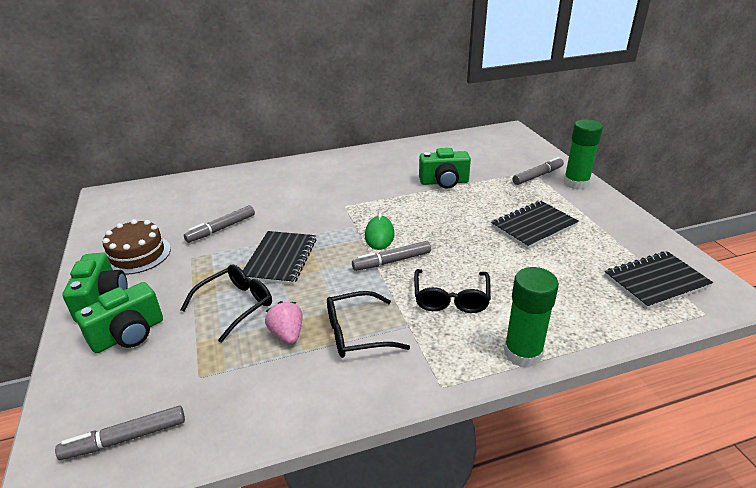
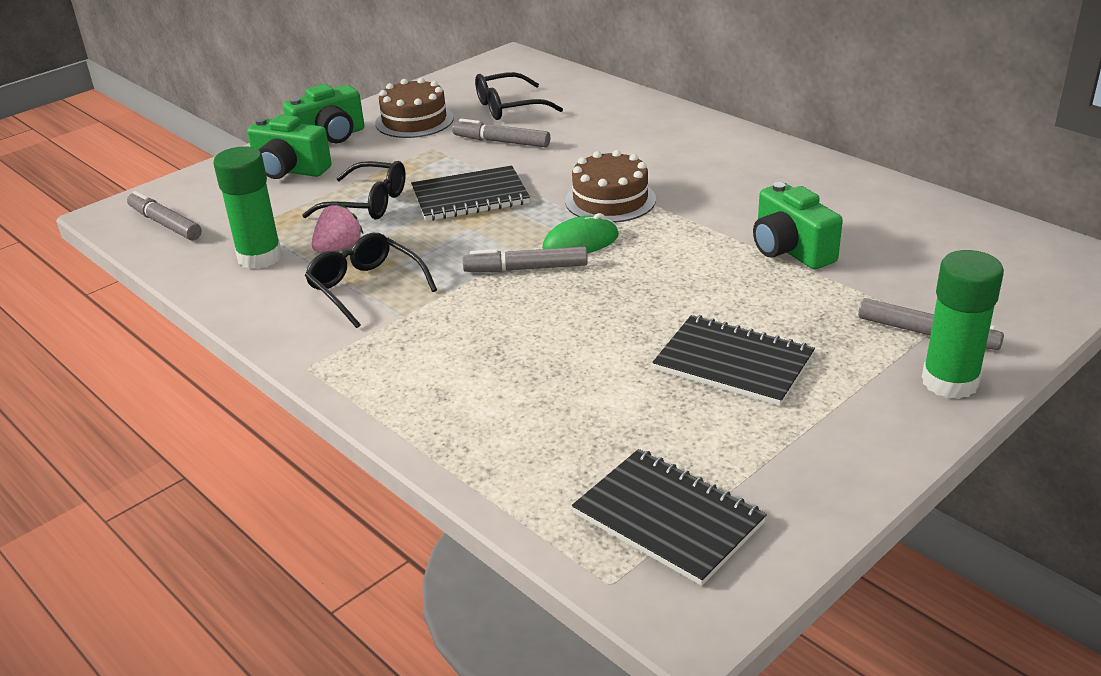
camera: 65 degrees right, 0 degrees up
grey marker [352,241,431,271] -> grey marker turned 45 degrees counterclockwise [463,247,588,272]
black glasses [414,269,491,313] -> black glasses moved to [475,72,563,120]
green glue stick [504,267,559,368] -> green glue stick moved to [213,146,282,269]
none -> brown cake [565,150,656,223]

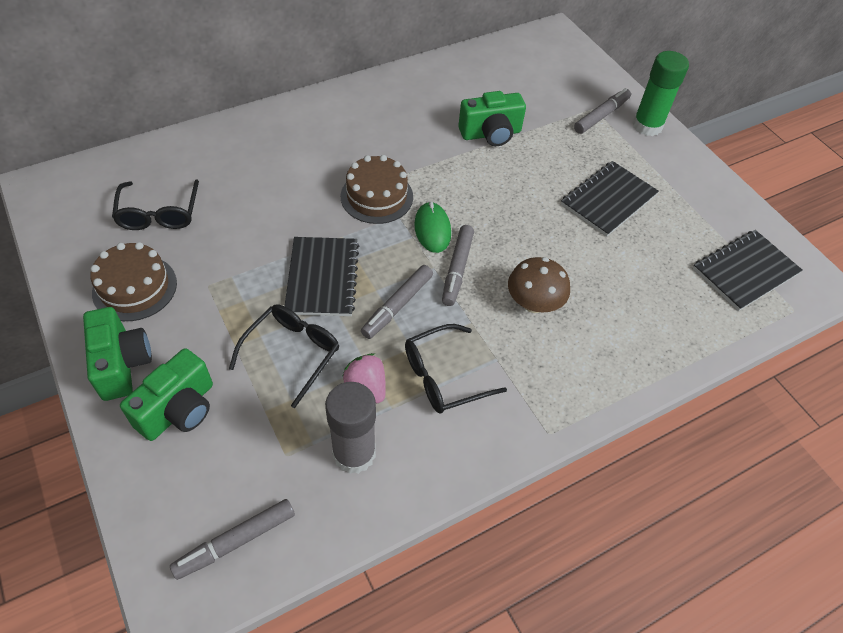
camera: 80 degrees left, 20 degrees up
green glue stick [213,146,282,269] -> grey glue stick [325,382,376,474]
grey marker [452,119,550,148] -> grey marker moved to [361,265,433,339]
none -> brown mushroom [508,257,570,313]

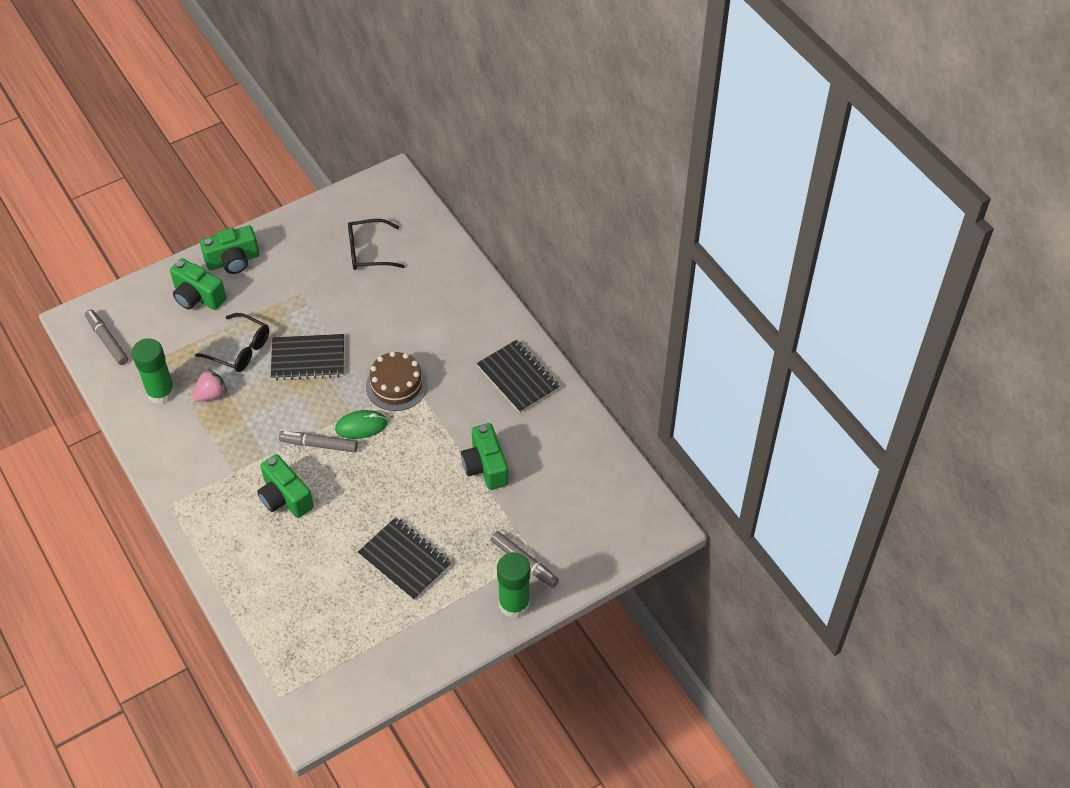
camera: 90 degrees right, 0 degrees up
brown cake [90,242,177,321] -> none
grey glue stick [325,382,376,474] -> green glue stick [132,338,175,404]
grey marker [361,265,433,339] -> none
black glasses [405,324,507,413] -> none
brown mushroom [508,257,570,313] -> green camera [257,454,314,518]
black notebook [693,230,803,311] -> black notebook moved to [477,340,560,413]

